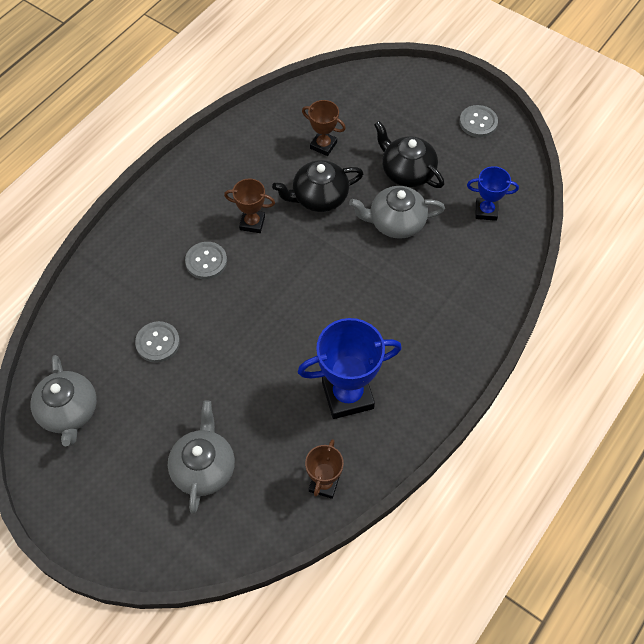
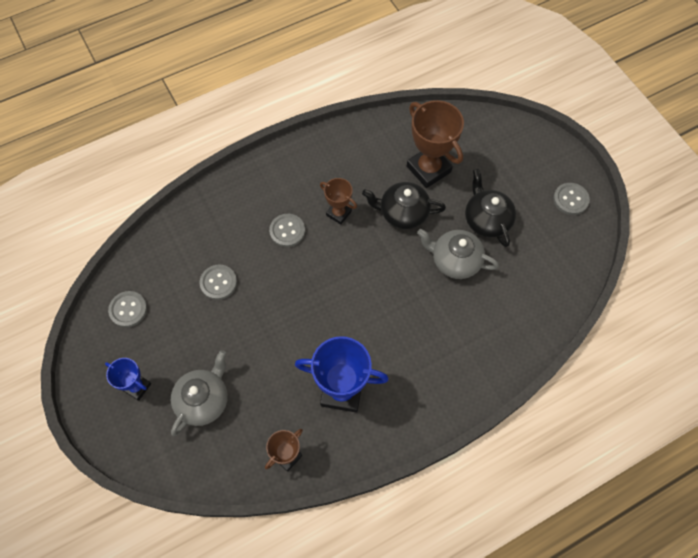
camera: 25 degrees right, 5 degrees up
grey teapot [30,355,97,446] -> grey button [108,291,147,328]
brown trophy [302,100,346,156] -> brown trophy [407,100,464,188], size x1.79
blue trophy [467,166,519,221] -> blue trophy moved to [105,358,151,401]

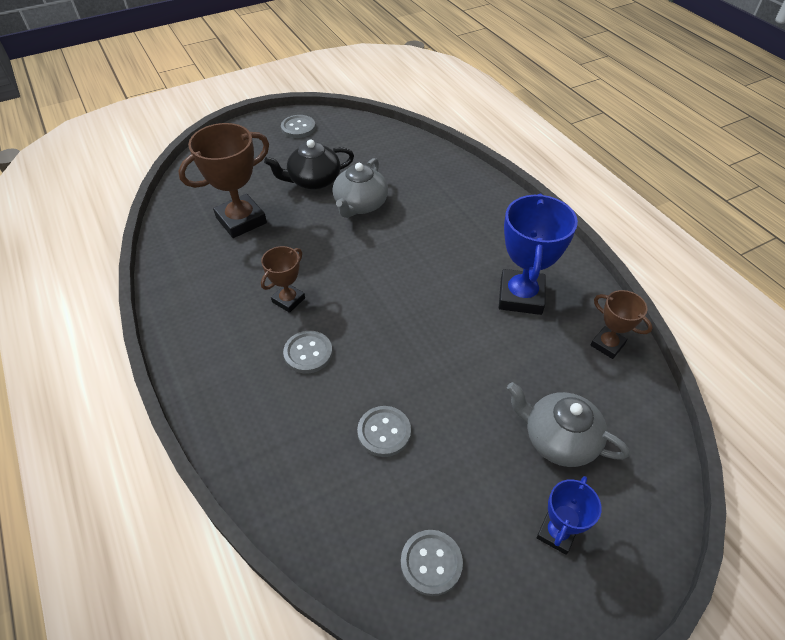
camera: 90 degrees left, 15 degrees down
black teapot [362,182,446,229] -> none

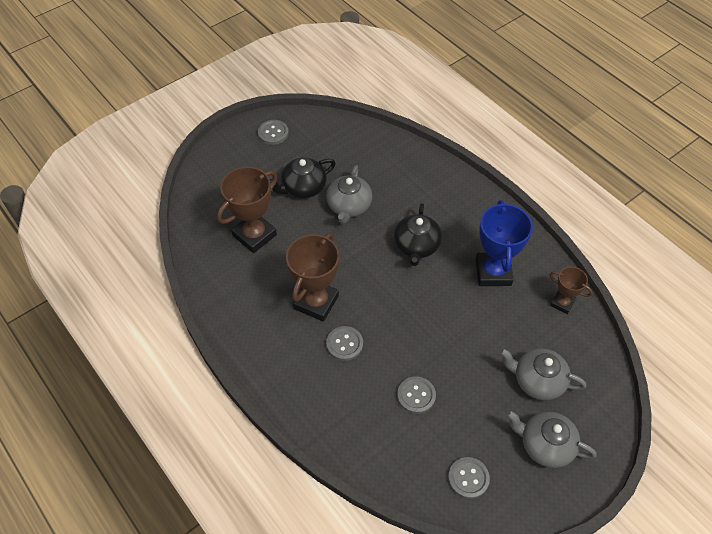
camera: 10 degrees left, 5 degrees up
brown trophy [261,246,305,313] -> brown trophy [286,233,339,322], size x1.79
blue trophy [536,476,602,555] -> grey teapot [506,410,597,468]
none -> black teapot [394,203,442,266]

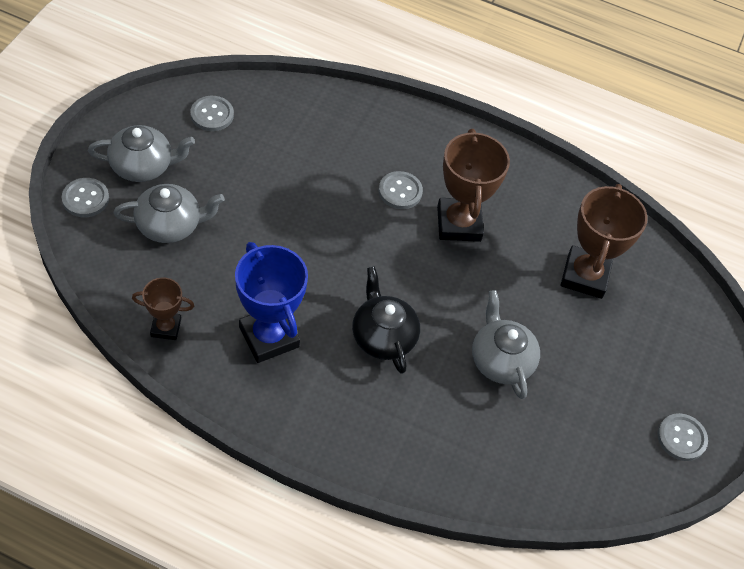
camera: 145 degrees right, 0 degrees up
black teapot [270,158,336,198] -> none
grey button [397,376,436,414] -> grey button moved to [62,178,109,217]

